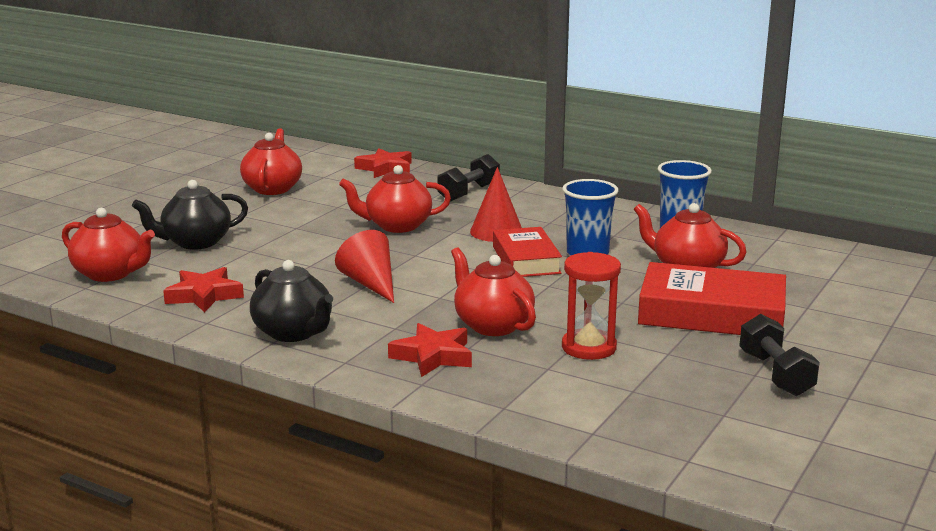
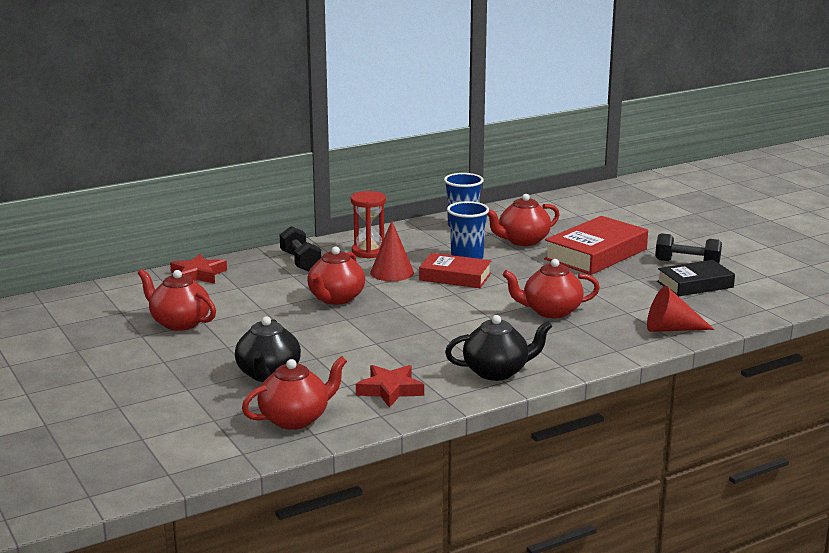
camera: 60 degrees left, 0 degrees up
red cone [335,230,394,303] -> red cone moved to [647,286,714,332]
red star [388,323,472,377] -> none
red hourglass [562,252,621,360] -> red hourglass moved to [351,191,386,259]
none -> black book [657,260,735,296]

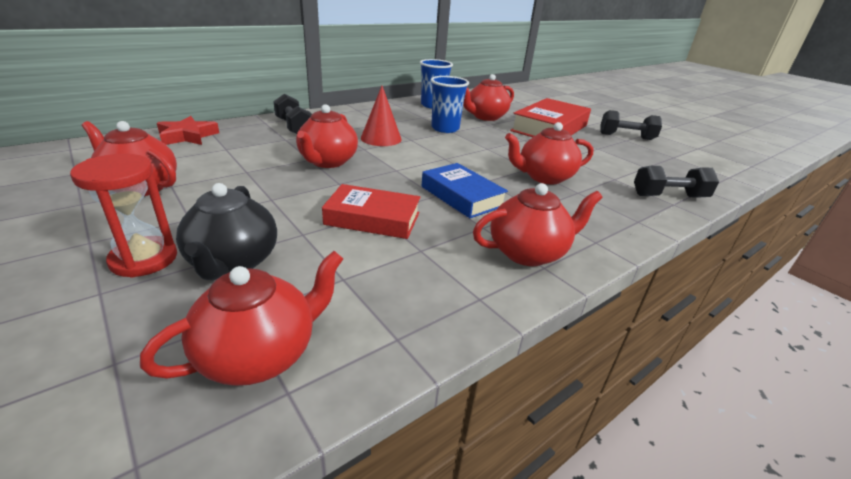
camera: 10 degrees left, 10 degrees up
red hourglass [351,191,386,259] -> red hourglass moved to [70,154,177,278]
red star [356,365,424,408] -> none
red book [419,253,492,288] -> red book moved to [322,184,421,239]
black teapot [445,315,553,381] -> red teapot [473,183,603,266]
red cone [647,286,714,332] -> black dumbbell [634,166,719,198]
black book [657,260,735,296] -> none
none -> blue book [422,163,508,218]

